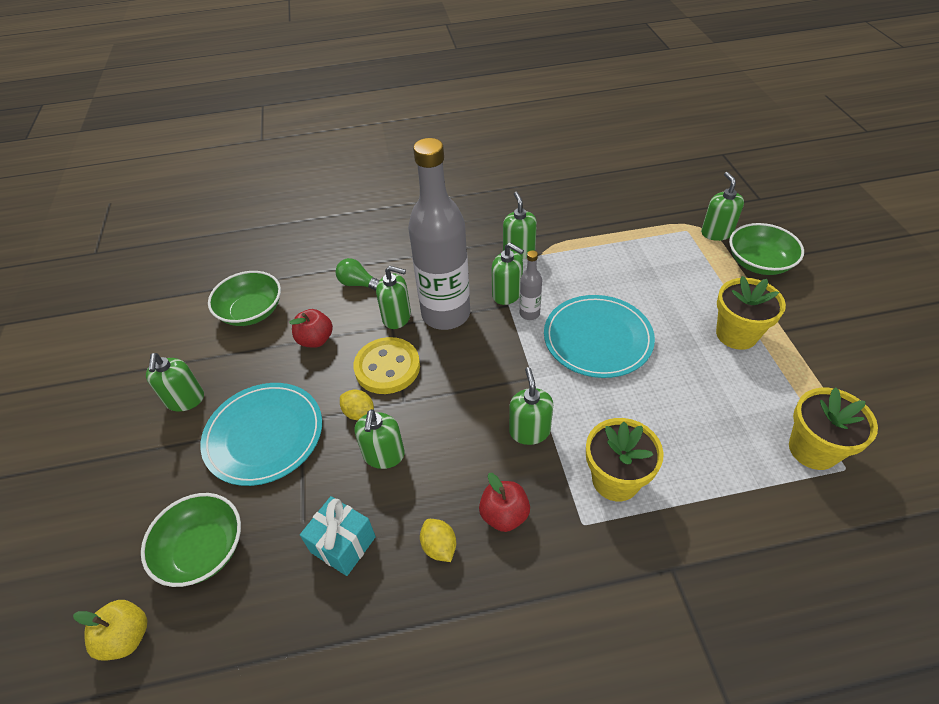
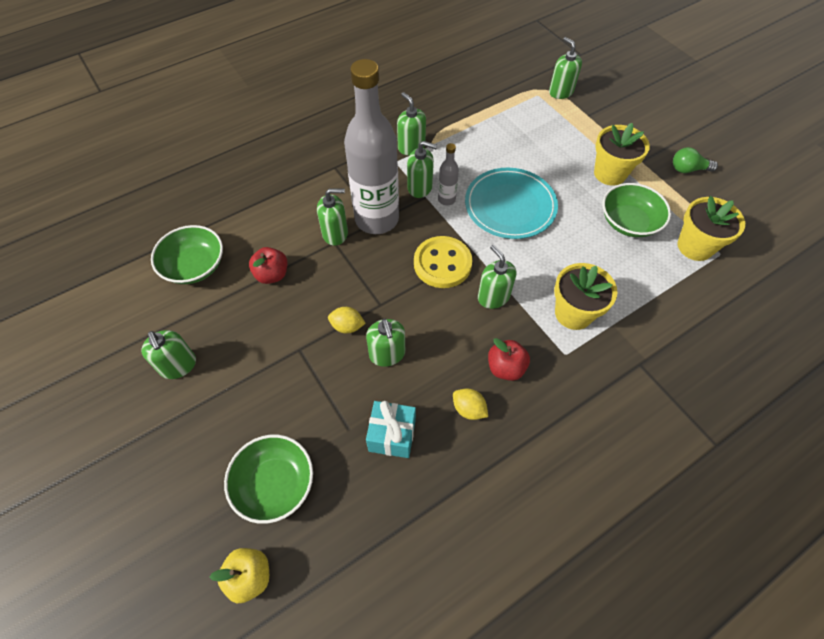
camera: 25 degrees left, 10 degrees up
turquoise plate [201,383,322,486] -> none
green light bulb [336,258,380,291] -> green light bulb moved to [673,147,718,173]
yellow button [353,337,420,394] -> yellow button moved to [414,236,472,288]
green bowl [729,223,804,275] -> green bowl moved to [602,183,671,237]

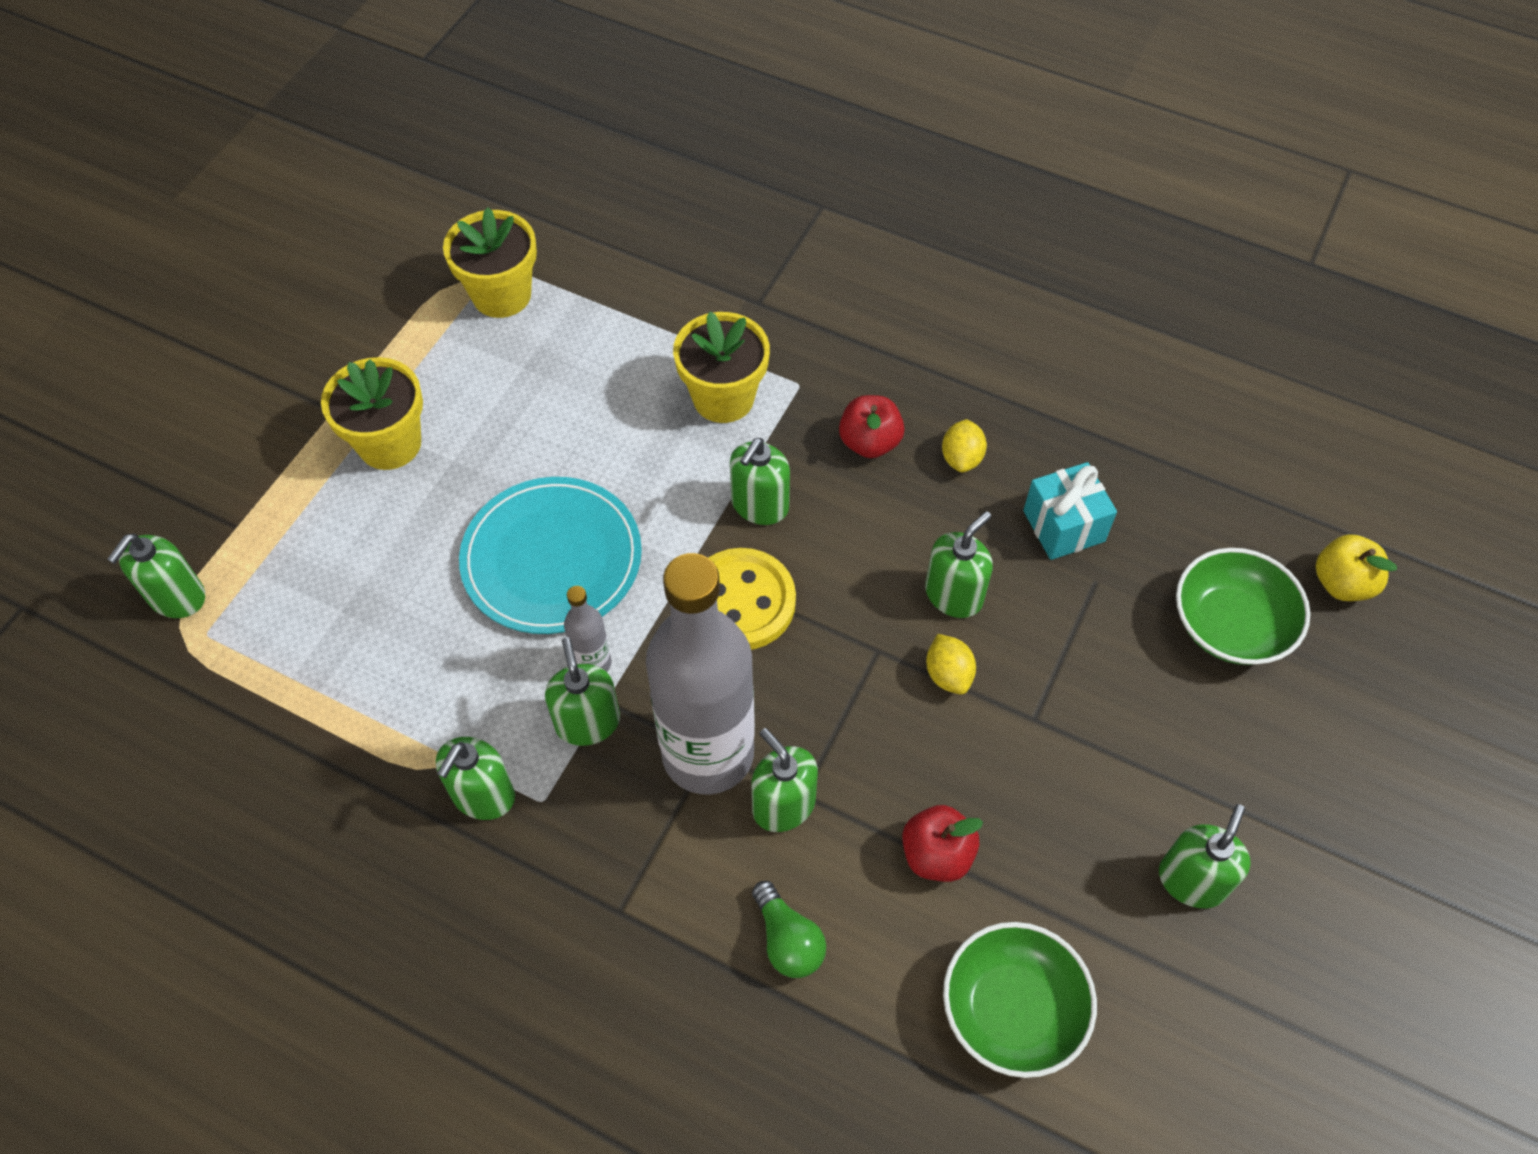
camera: 120 degrees left, 0 degrees up
green bowl [602,183,671,237] -> none
green light bulb [673,147,718,173] -> green light bulb moved to [752,881,826,978]

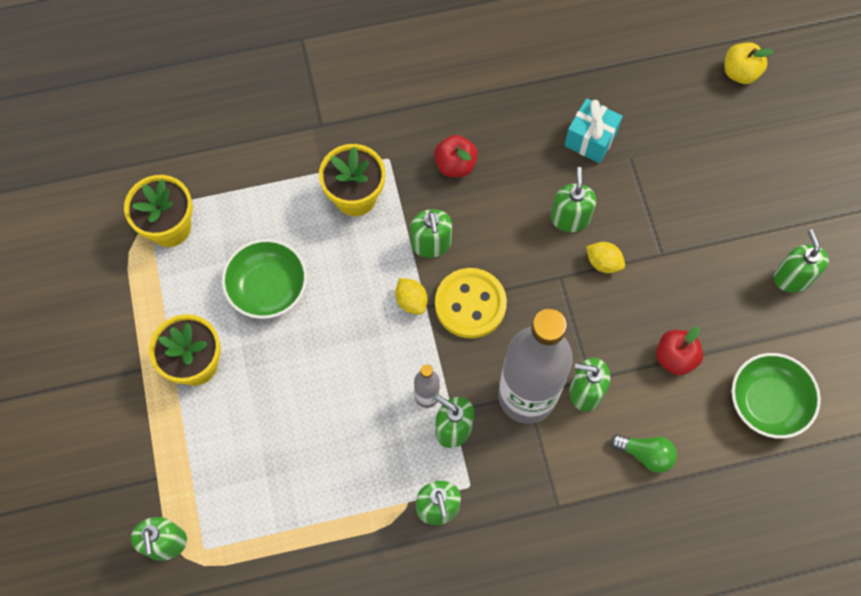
camera: 40 degrees left, 10 degrees up
turquoise plate [459,477,642,634] -> none
yellow lemon [942,419,987,473] -> yellow lemon moved to [395,278,427,314]
green bowl [1176,548,1310,665] -> green bowl moved to [222,239,307,319]

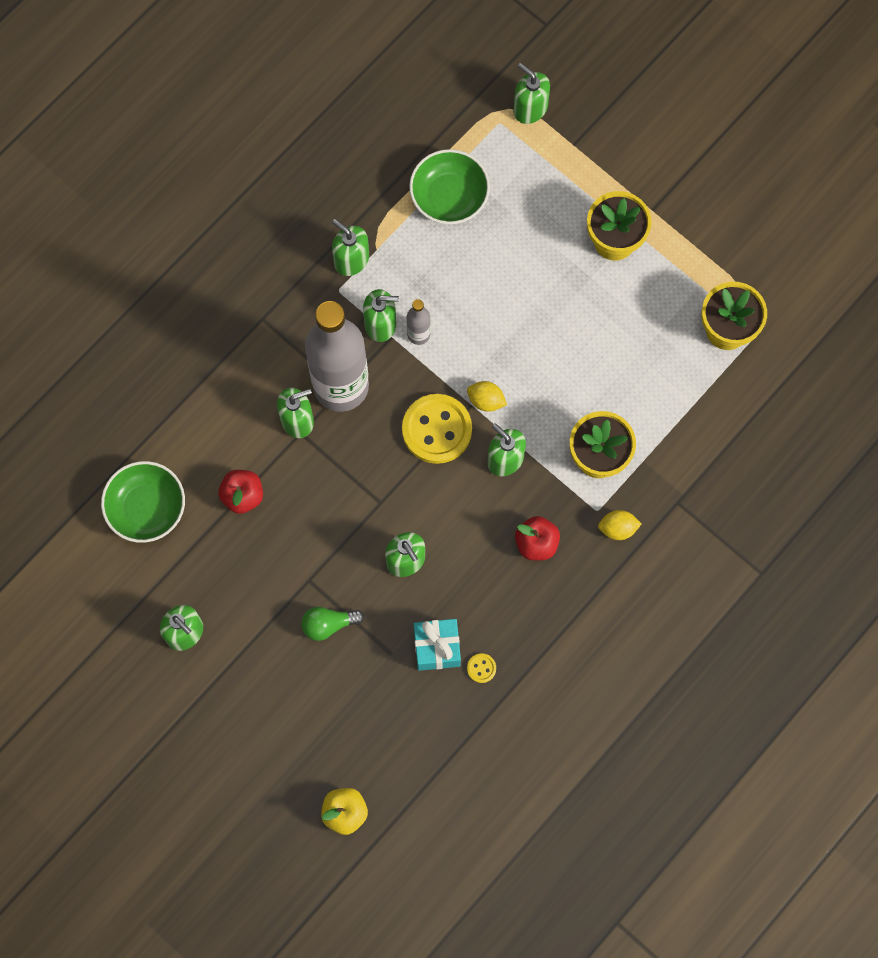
camera: 145 degrees right, 5 degrees up
green bowl [222,239,307,319] -> green bowl moved to [409,149,490,224]
yellow lemon [586,242,625,273] -> yellow lemon moved to [598,510,642,540]
green light bulb [611,434,677,473] -> green light bulb moved to [301,607,364,641]
none -> yellow button [467,653,496,683]

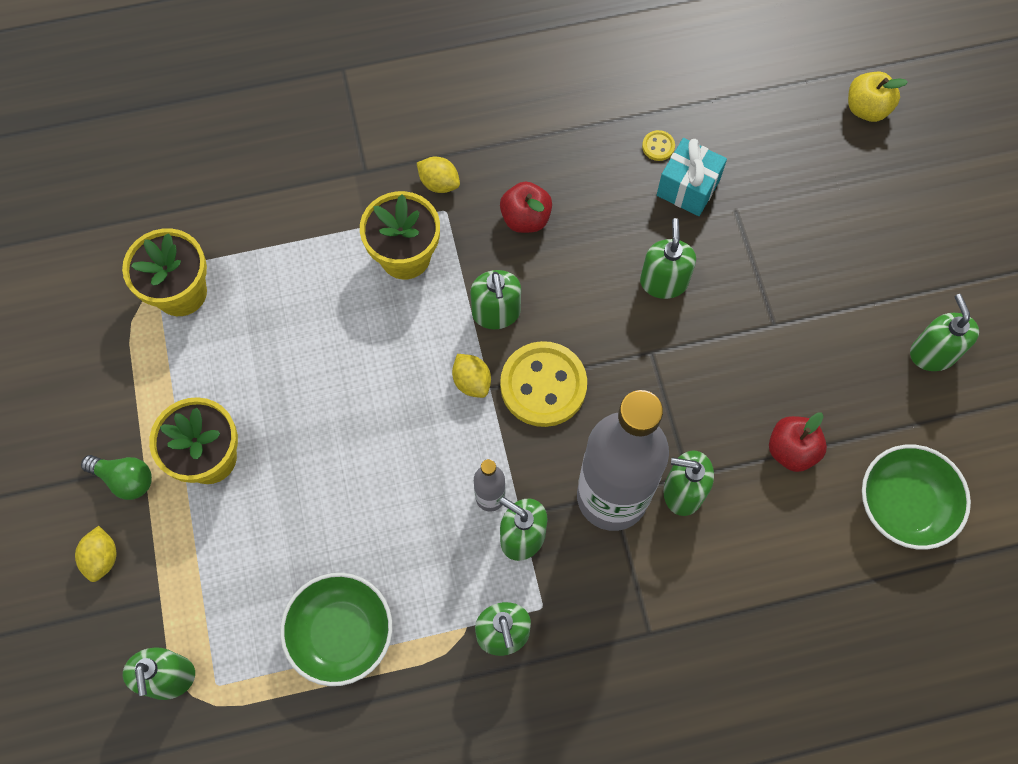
camera: 145 degrees left, 5 degrees down
green light bulb [301,607,364,641] -> green light bulb moved to [81,455,152,500]
none -> yellow lemon [75,526,116,582]

